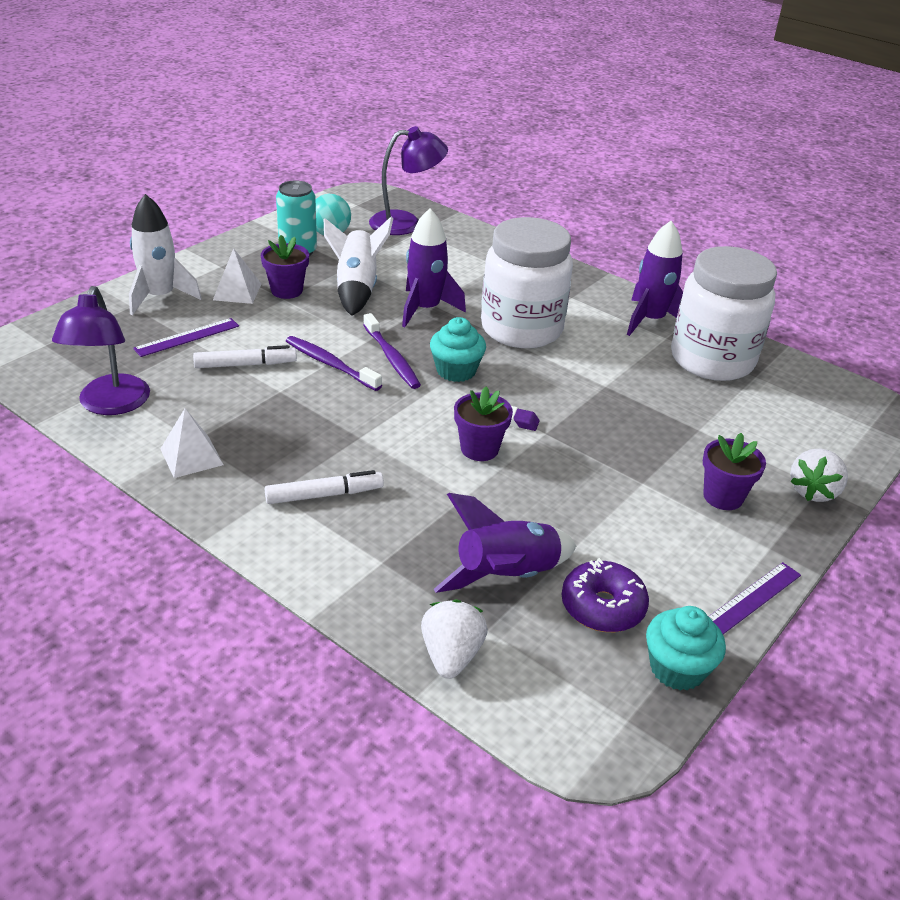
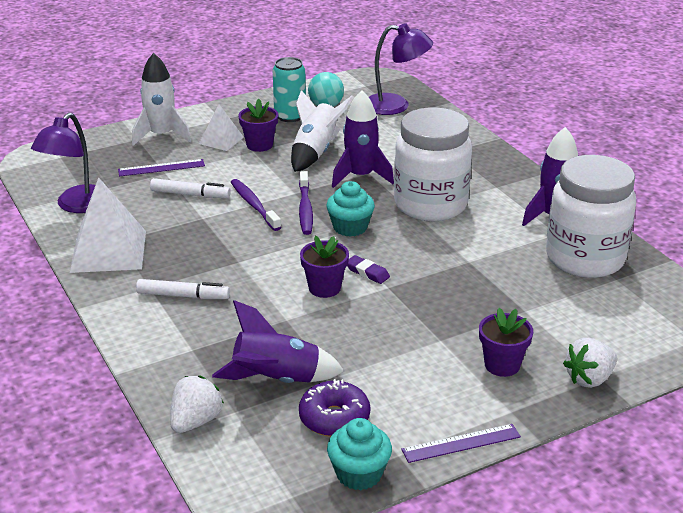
camera: 25 degrees right, 5 degrees down
white pyramid [160,408,223,478] -> white pyramid [70,177,146,273], size x1.80

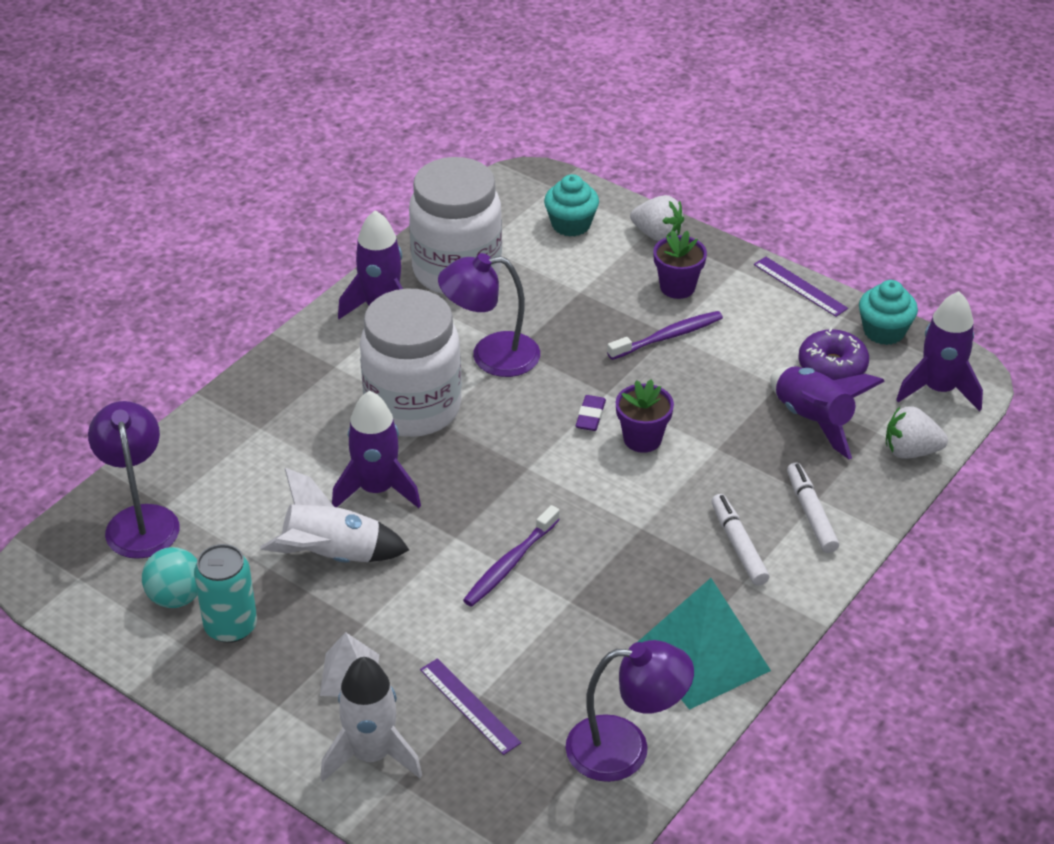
camera: 115 degrees left, 10 degrees up
white pyramid [70,177,146,273] -> turquoise pyramid [638,578,771,710]
white marker [150,178,231,198] -> white marker moved to [787,462,839,553]
purple flower pot [238,99,279,152] -> none
purple toothbrush [299,171,313,235] -> purple toothbrush moved to [607,311,723,360]
turquoise cupcake [326,181,375,237] -> turquoise cupcake moved to [544,174,599,237]
none -> purple lamp [438,253,540,377]
none -> purple rocket [896,291,983,411]

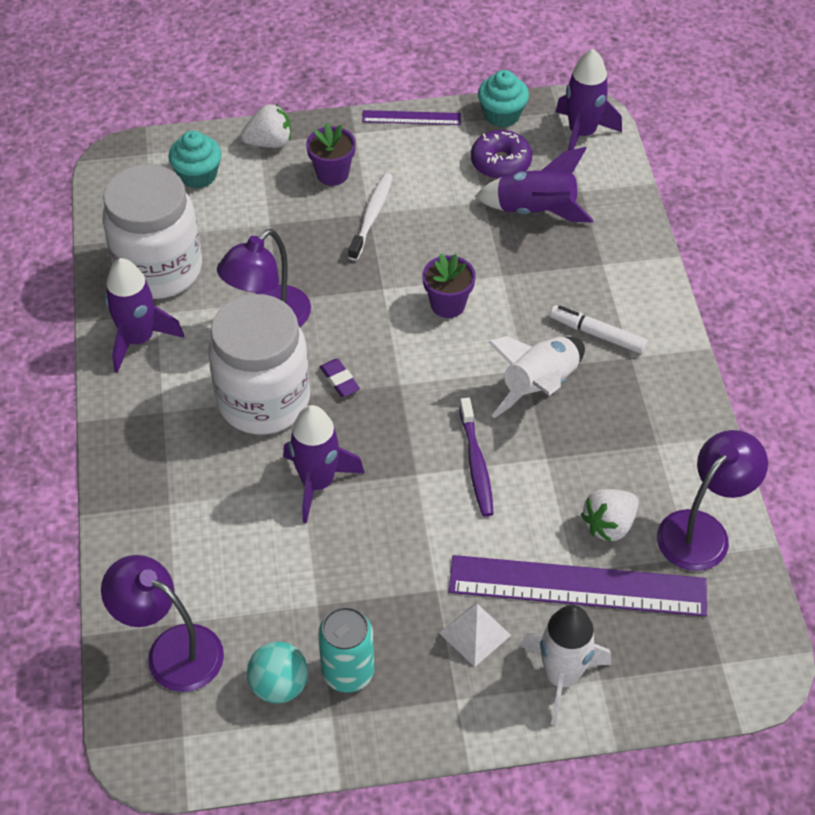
camera: 45 degrees left, 10 degrees up
white rocket [260,468,409,563] -> white rocket moved to [488,336,585,418]
purple ruler [420,658,521,755] -> purple ruler [449,555,707,617], size x2.06
purple eraser [576,395,606,431] -> purple eraser moved to [320,359,360,397]
purple toothbrush [607,311,723,360] -> white toothbrush [348,173,393,261]
turquoise pyramid [638,578,771,710] -> none
white marker [787,462,839,553] -> none
white strawberry [886,406,948,459] -> white strawberry moved to [581,489,639,542]

